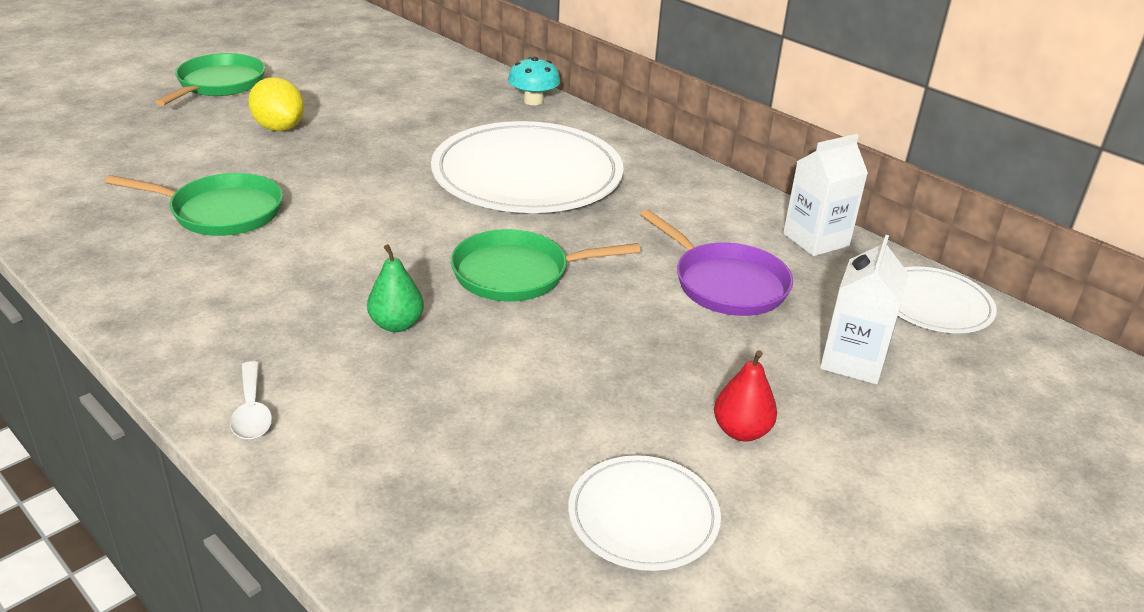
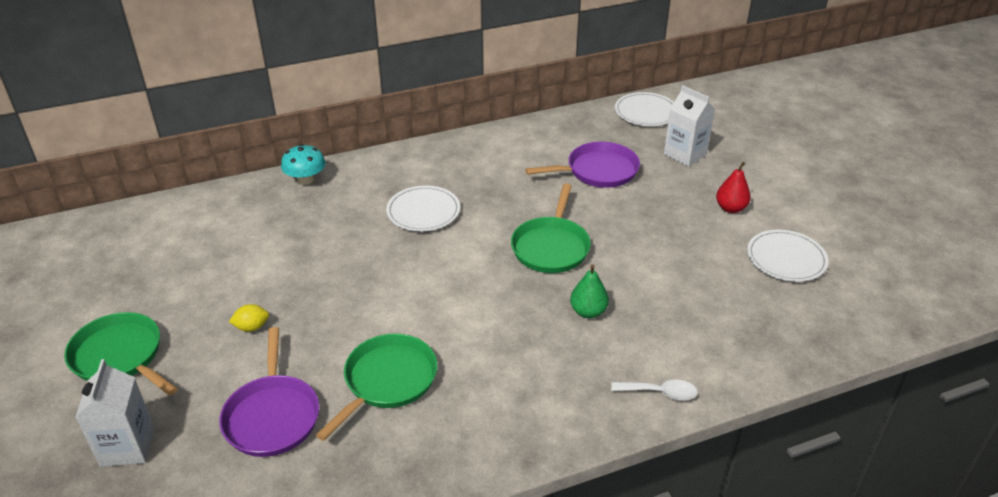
camera: 65 degrees left, 5 degrees up
yellow lemon [248,77,304,131] -> yellow lemon [229,304,269,332], size x0.56
white plate [431,121,624,213] -> white plate [386,185,460,231], size x0.51
white carton [783,134,868,256] -> white carton moved to [75,359,154,467]
none -> purple pan [219,327,319,457]

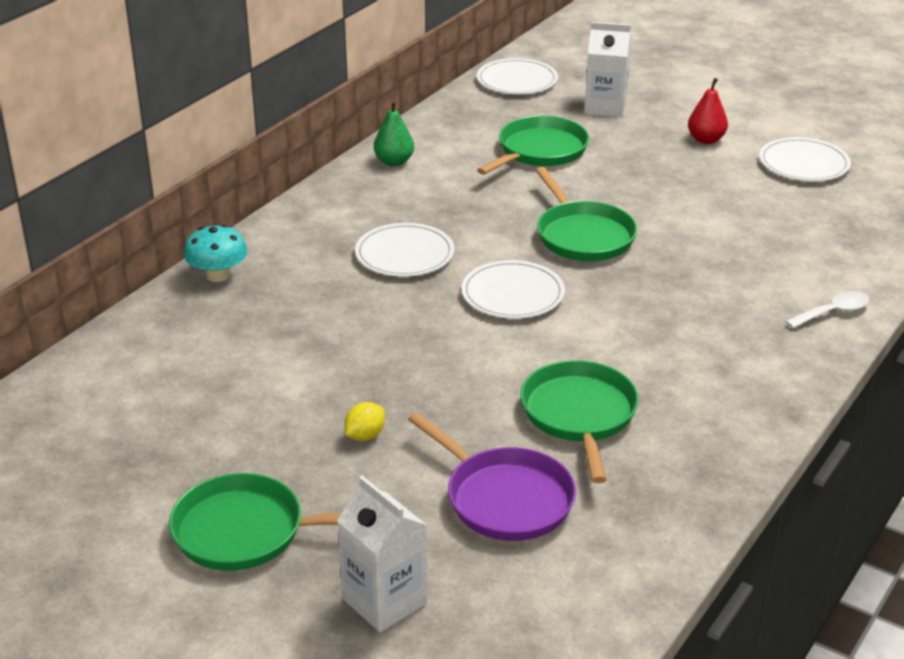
camera: 35 degrees left, 5 degrees down
purple pan [525,142,640,188] -> green pan [477,116,589,175]
green pear [570,265,609,318] -> green pear moved to [374,100,414,166]
none -> white plate [461,260,565,319]

